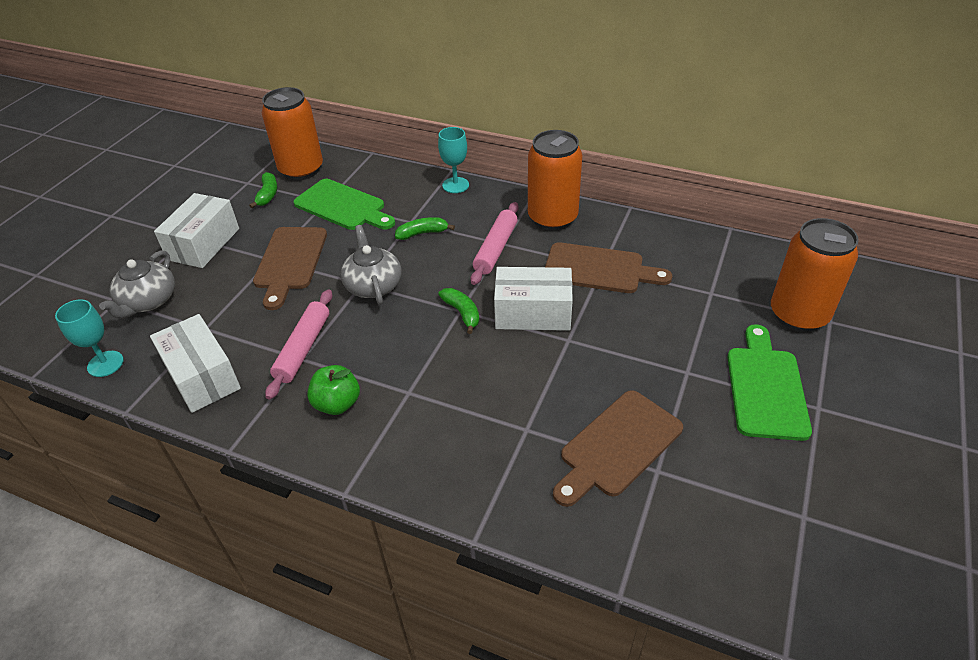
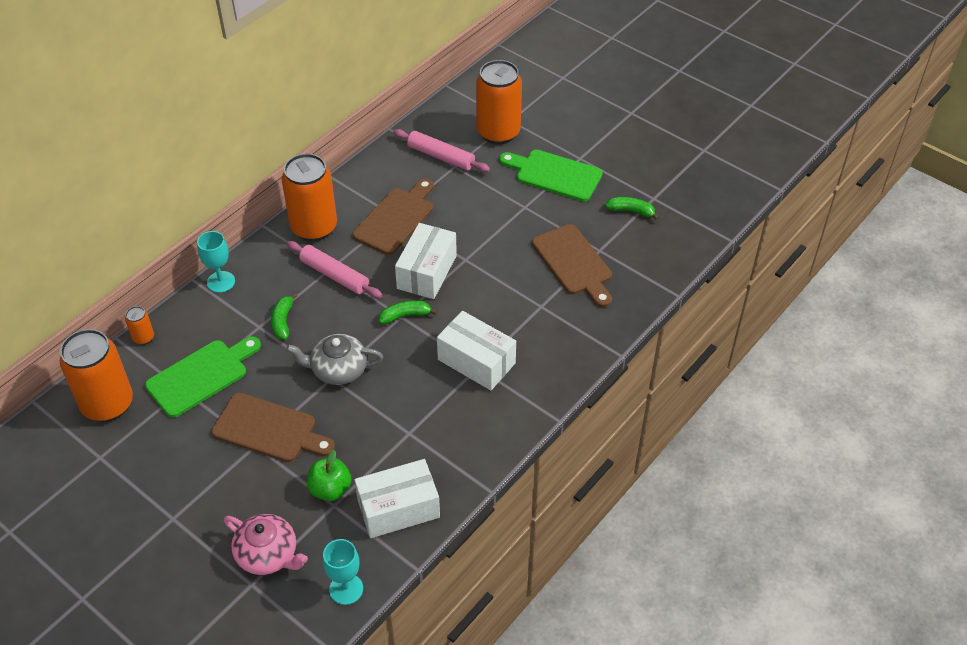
camera: 75 degrees left, 5 degrees up
grey teapot [99,250,175,319] -> pink teapot [224,514,308,575]
white box [154,193,239,268] -> white box moved to [437,311,516,390]
green banana [249,172,277,208] -> green banana moved to [605,197,659,220]
pink rolling pin [265,290,332,400] -> pink rolling pin moved to [393,129,490,172]
green apple [307,365,360,415] -> green apple moved to [307,450,352,501]
none -> orange can [125,306,154,345]

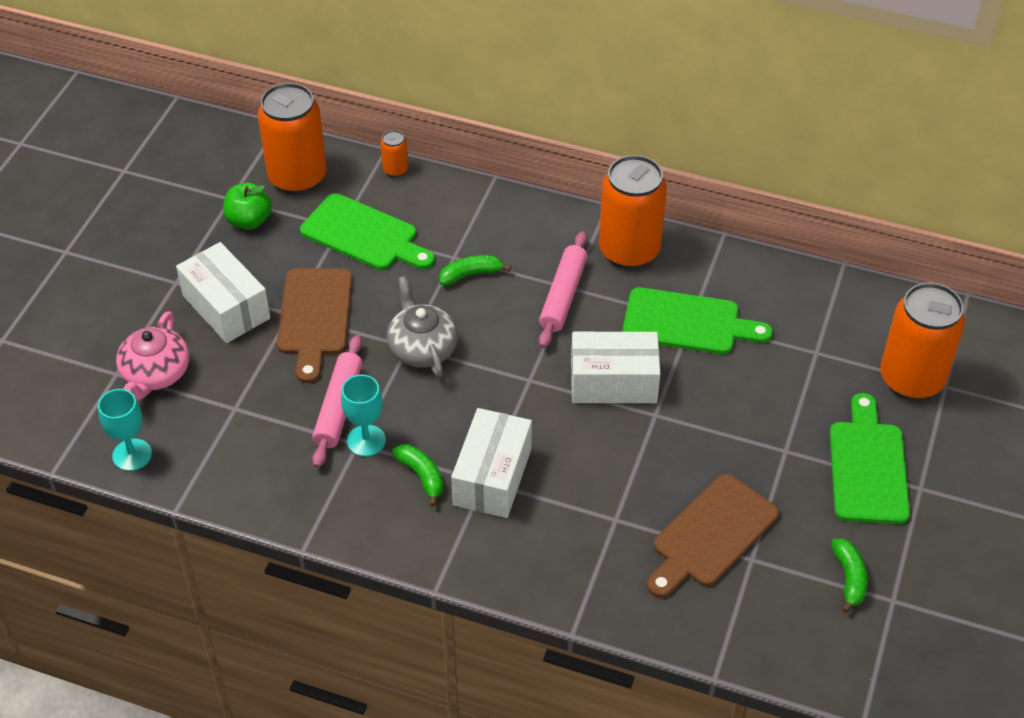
camera: 70 degrees right, 0 degrees up
turquoise goblet [197,231,235,293] -> turquoise goblet moved to [341,375,386,457]
green apple [307,450,352,501] -> green apple moved to [223,183,272,230]
brown cutting board [352,179,434,255] -> green cutting board [622,287,773,354]
white box [355,459,440,538] -> white box moved to [176,242,270,343]
green banana [379,300,437,324] -> green banana moved to [392,444,443,507]
pink rolling pin [393,129,490,172] -> pink rolling pin moved to [312,335,363,468]

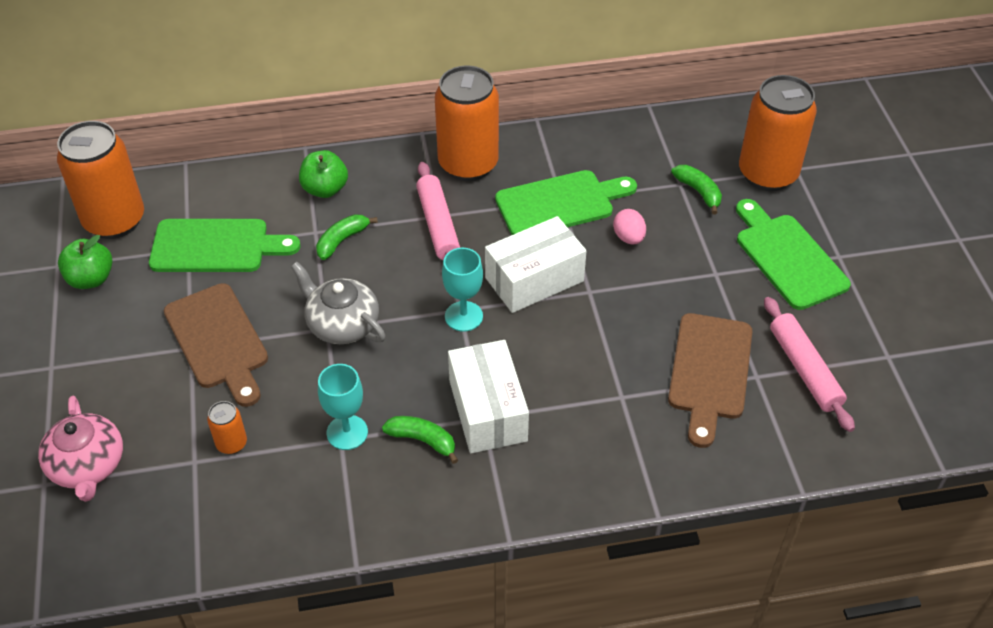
camera: 30 degrees left, 0 degrees up
turquoise goblet [98,389,152,471] -> turquoise goblet moved to [442,248,483,332]
white box [176,242,270,343] -> none
pink rolling pin [312,335,363,468] -> pink rolling pin moved to [764,297,855,432]
orange can [381,130,408,177] -> orange can moved to [207,401,247,454]
green banana [831,538,868,613] -> green banana moved to [671,165,722,215]
none -> green apple [299,150,348,198]
none -> pink egg [613,209,646,245]

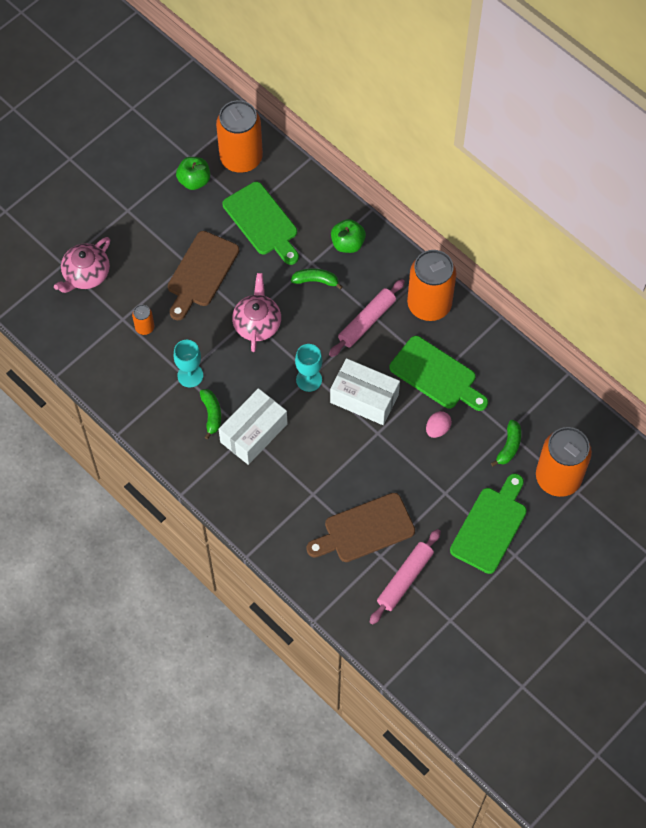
camera: 55 degrees right, 15 degrees up
grey teapot [291,262,386,344] -> pink teapot [232,273,281,352]

